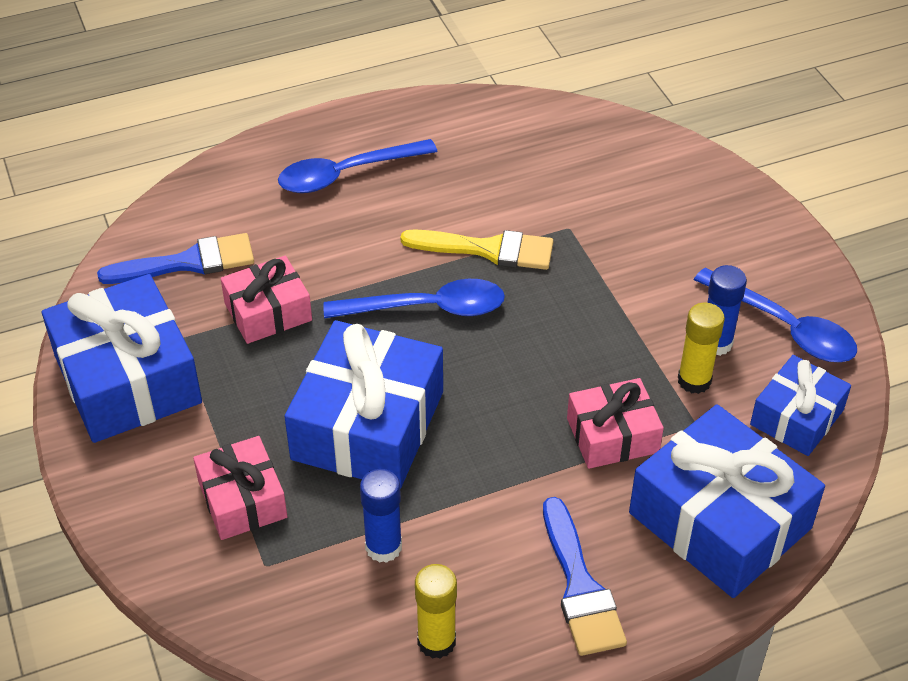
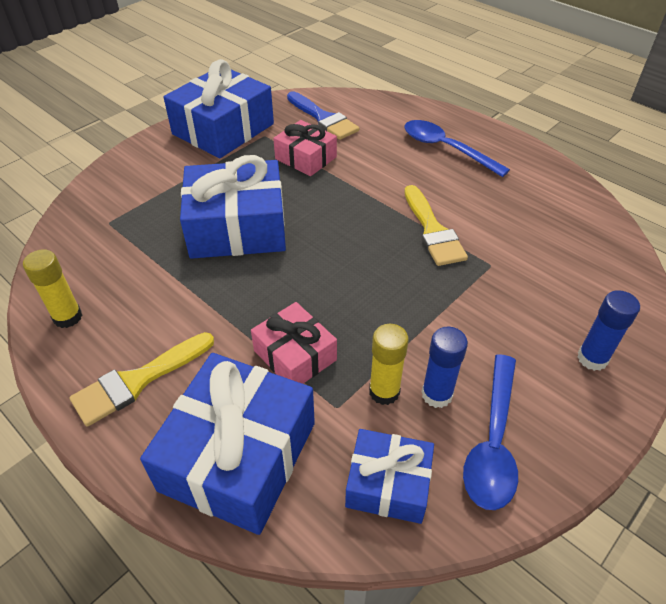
camera: 65 degrees right, 0 degrees up
pink gift [193,436,287,540] -> none
blue spoon [324,279,505,318] -> none
blue glue stick [360,469,402,563] -> blue glue stick moved to [577,290,640,371]
blue brush [543,497,627,656] -> yellow brush [69,332,214,427]

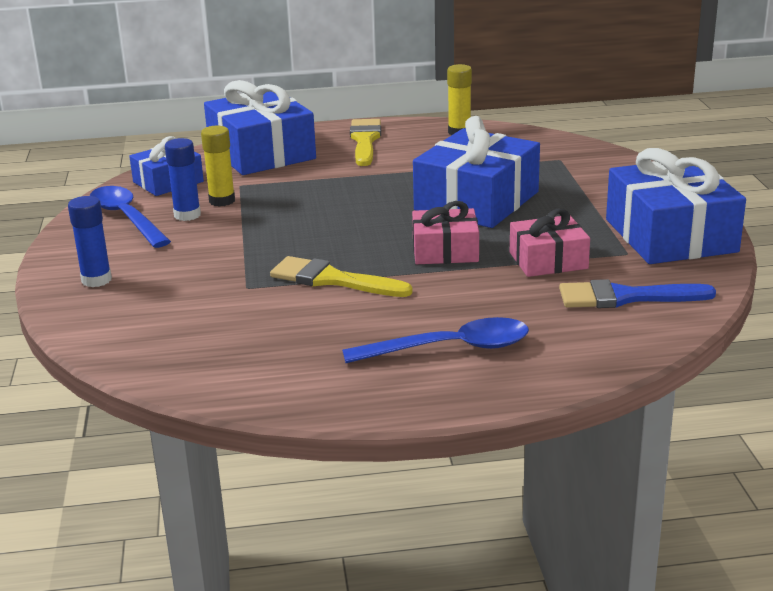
camera: 130 degrees right, 20 degrees down
pink gift [251,302,337,384] -> pink gift moved to [412,201,479,264]

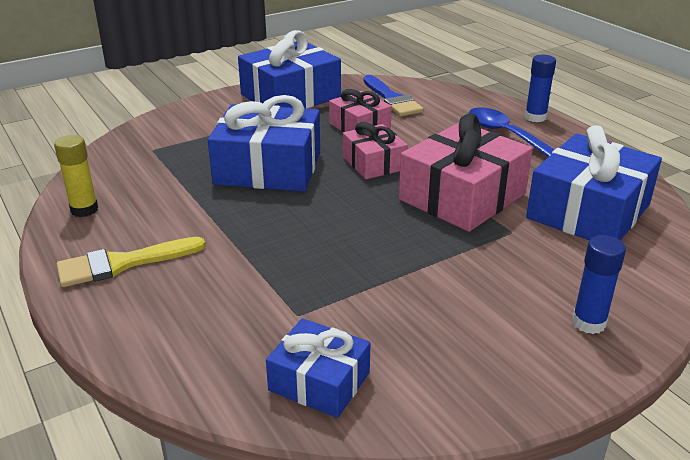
camera: 115 degrees left, 5 degrees up
blue spoon [90,186,171,248] -> none
blue glue stick [165,138,201,221] -> blue glue stick moved to [525,55,556,122]
yellow glue stick [201,126,235,206] -> none
blue gift [204,80,316,175] -> blue gift moved to [526,125,662,240]
yellow brush [270,256,413,297] -> pink gift [399,113,533,232]

